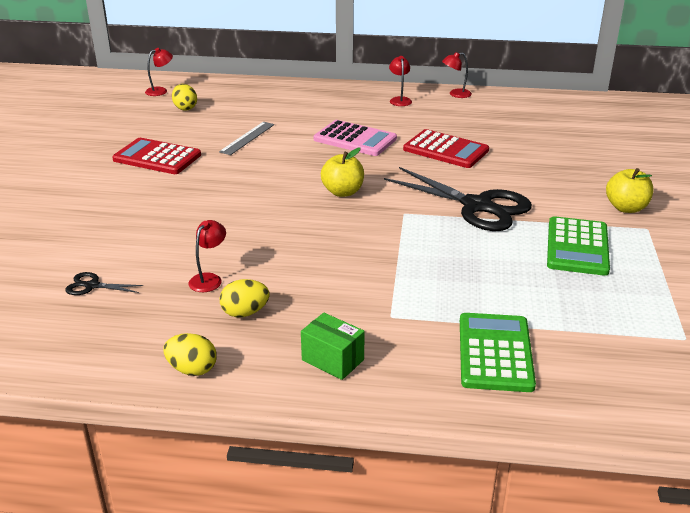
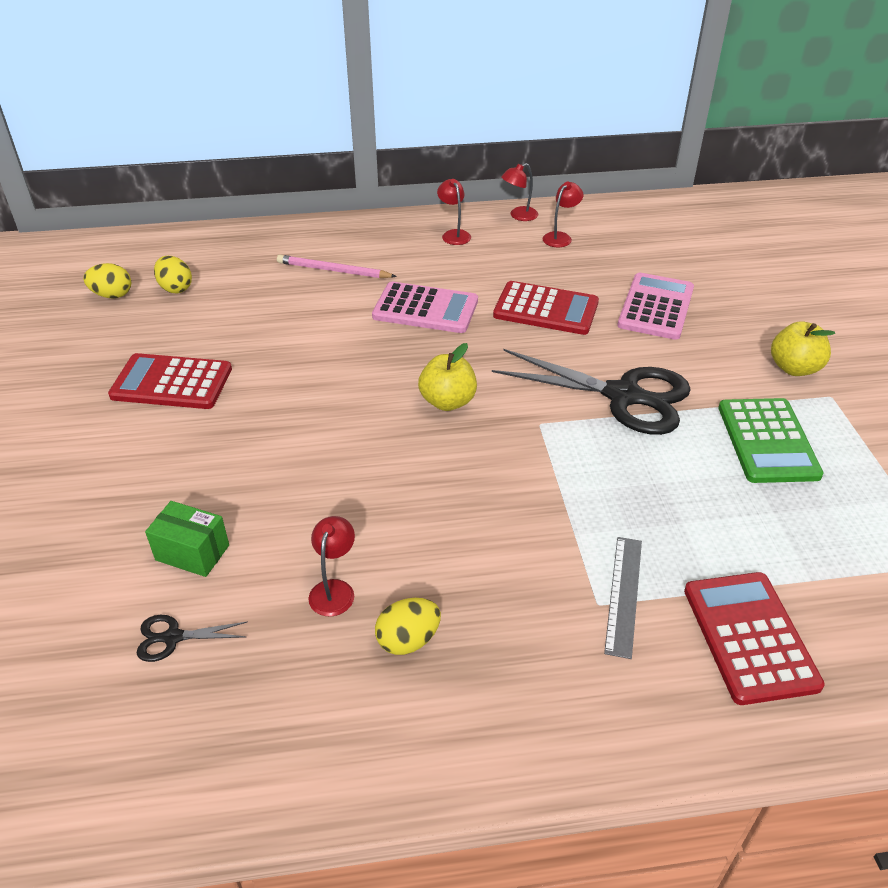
camera: 15 degrees left, 10 degrees up
red lamp [145,48,173,96] -> red lamp moved to [542,182,583,247]
yellow egg [163,333,217,376] -> yellow egg moved to [83,263,131,299]
grey ruler [219,122,274,155] -> grey ruler moved to [604,537,642,659]
green box [301,313,365,380] -> green box moved to [145,501,229,577]
green calculator [460,313,536,392] -> red calculator [684,572,825,705]
none -> pink pencil [277,255,397,278]
none -> pink calculator [617,273,694,340]

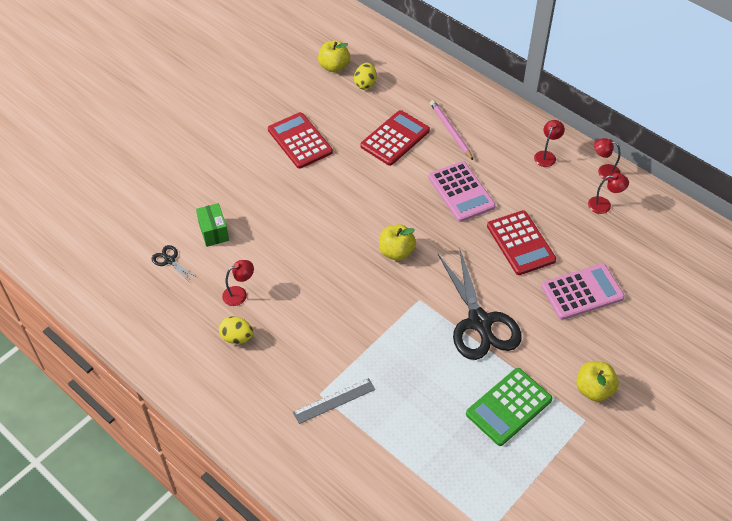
camera: 50 degrees right, 10 degrees up
yellow egg [83,263,131,299] -> yellow apple [318,41,350,72]
red calculator [684,572,825,705] -> red calculator moved to [360,110,430,166]

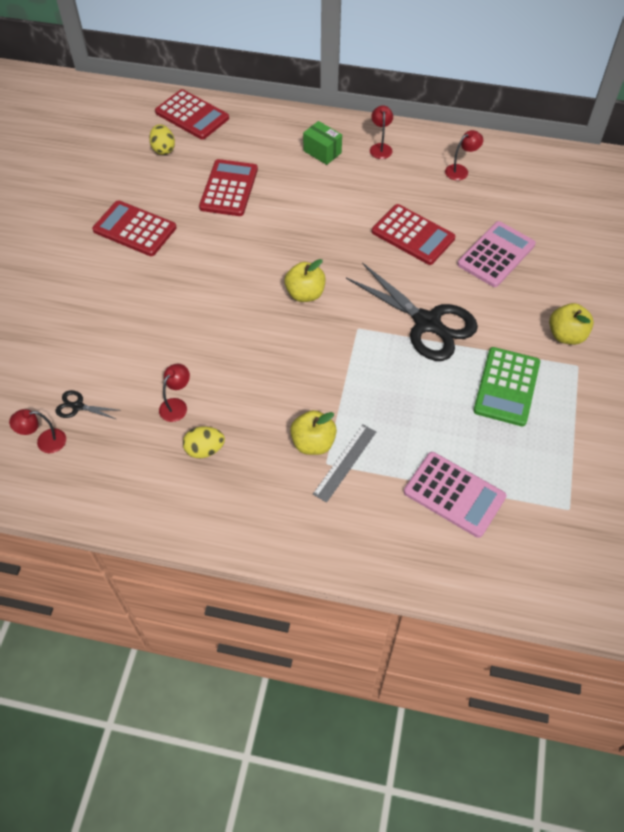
camera: 30 degrees left, 5 degrees up
green box [196,203,229,247] -> green box moved to [303,121,342,165]
yellow apple [318,41,350,72] -> yellow apple moved to [290,410,337,455]
pink calculator [428,161,496,222] -> pink calculator moved to [404,452,506,538]
pink pencil [430,100,473,160] -> none
red lamp [594,138,621,181] -> red lamp moved to [9,409,66,453]
none -> red calculator [155,89,229,140]

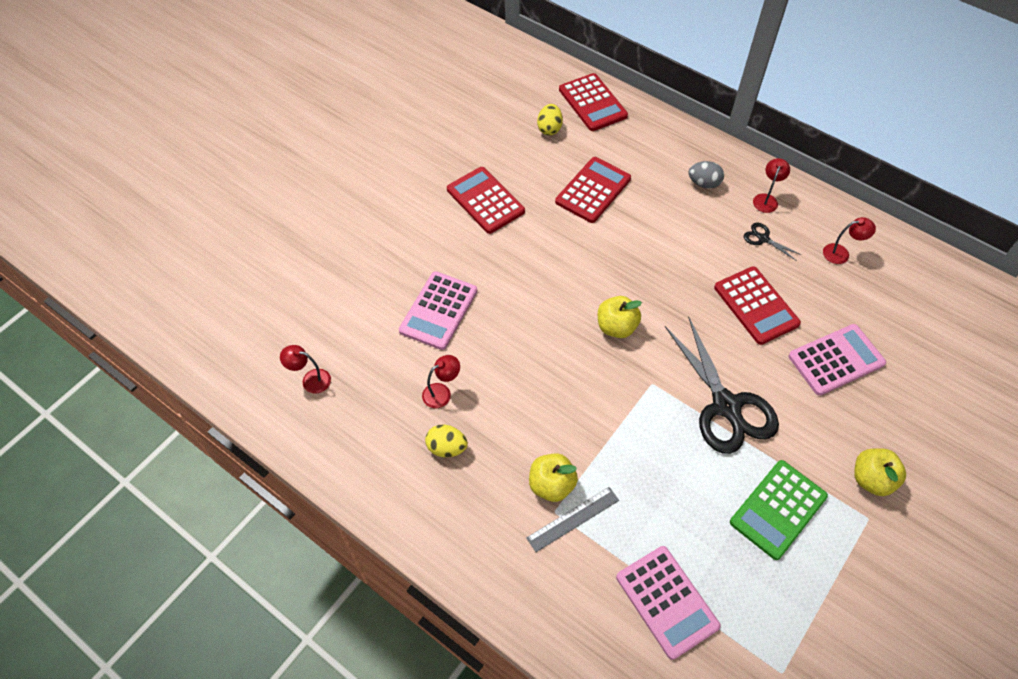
camera: 25 degrees right, 0 degrees up
black scissors [56,390,118,419] -> black scissors moved to [744,223,802,261]
green box [303,121,342,165] -> grey egg [688,161,724,189]
none -> pink calculator [399,271,477,350]

